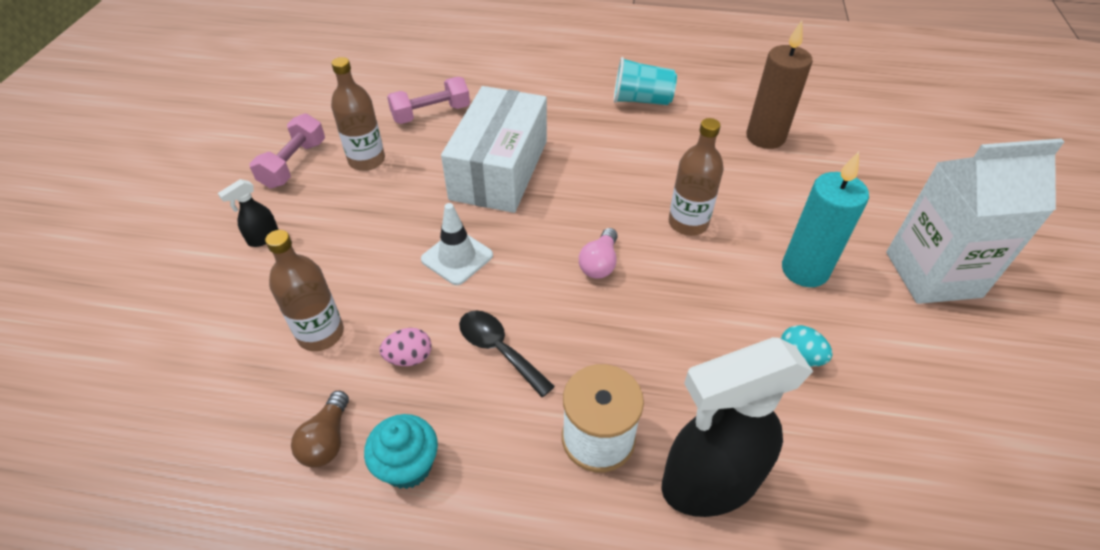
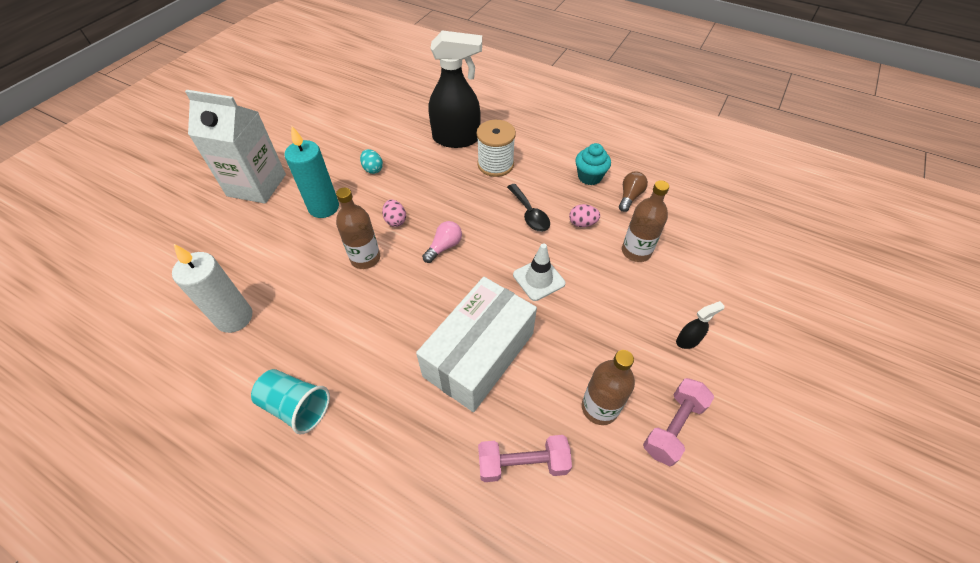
camera: 160 degrees left, 5 degrees up
brown candle [746,20,813,149] -> white candle [172,244,252,333]
none -> pink egg [382,199,406,227]

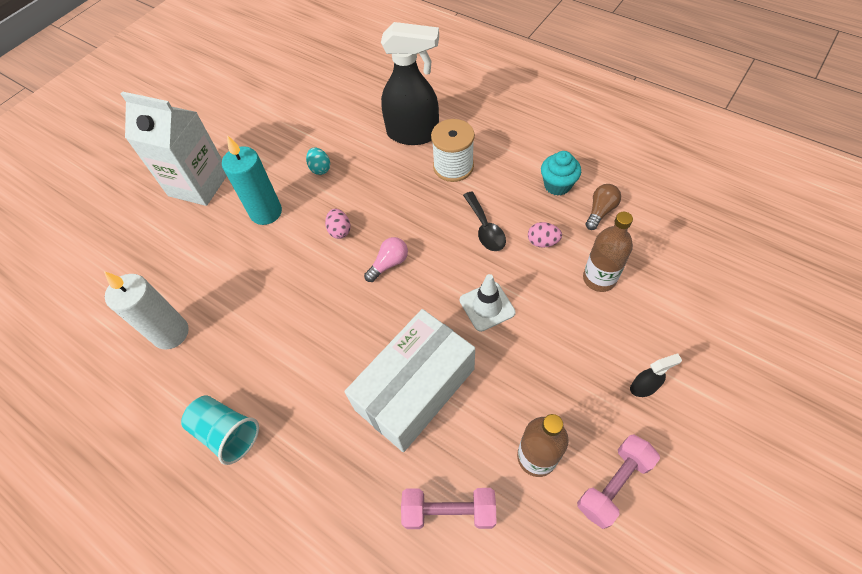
camera: 10 degrees right, 5 degrees up
brown bottle [336,188,380,269] -> none

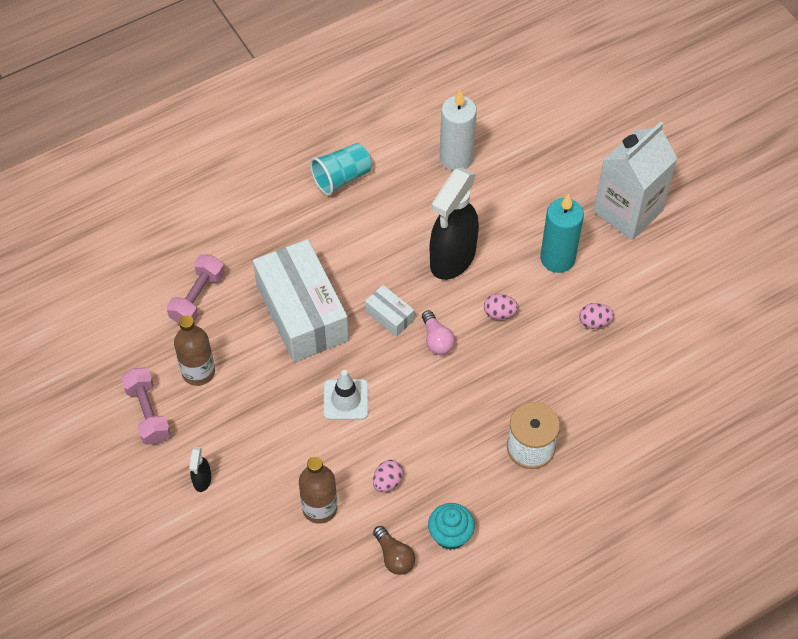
camera: 110 degrees right, 0 degrees up
turquoise egg [306,148,330,175] -> pink egg [579,303,614,329]
black spray bottle [381,22,439,145] -> black spray bottle moved to [430,167,479,280]
black spoon [463,192,506,251] -> none
none -> white box [365,285,414,337]

